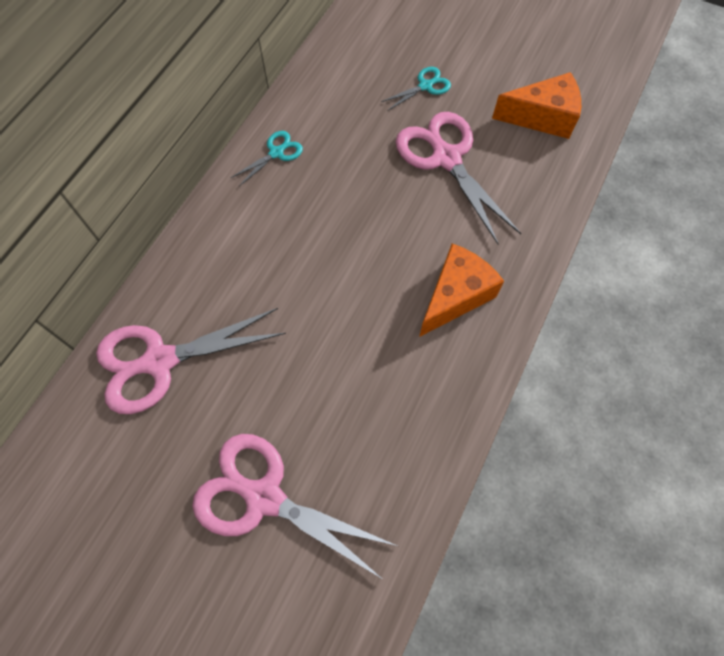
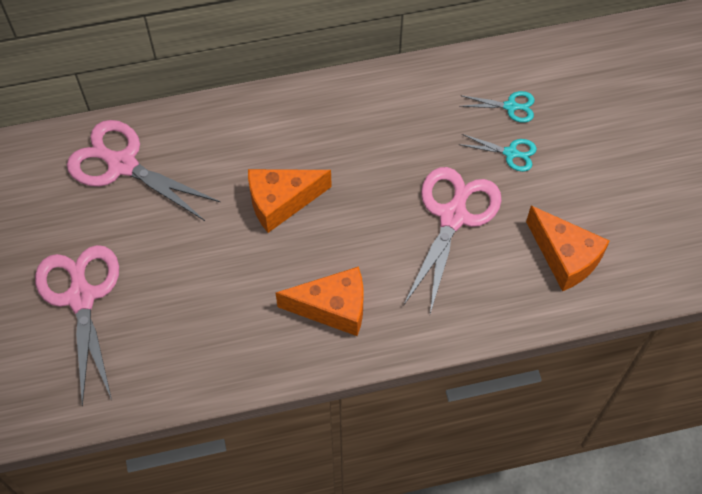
camera: 50 degrees right, 5 degrees down
turquoise scissors [231,131,303,186] -> turquoise scissors moved to [460,91,535,123]
none -> orange cheese [248,169,332,233]

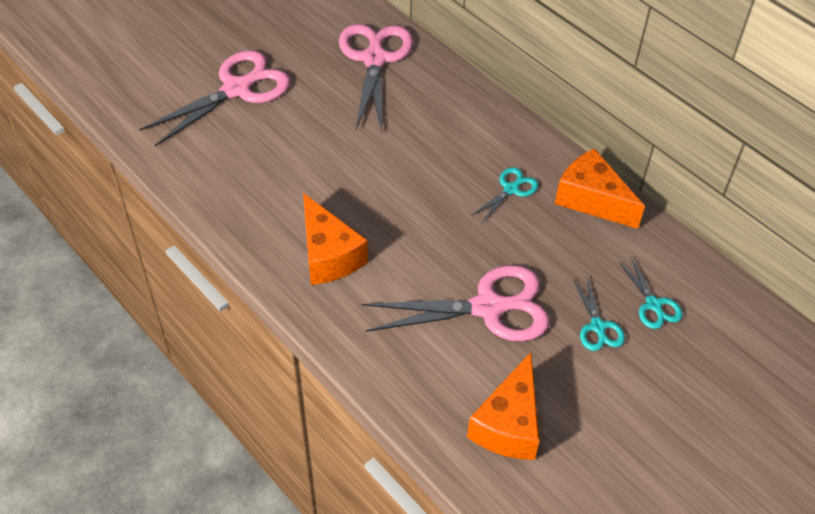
camera: 60 degrees right, 10 degrees down
orange cheese [248,169,332,233] -> orange cheese moved to [555,149,645,229]
none -> turquoise scissors [471,167,538,224]

